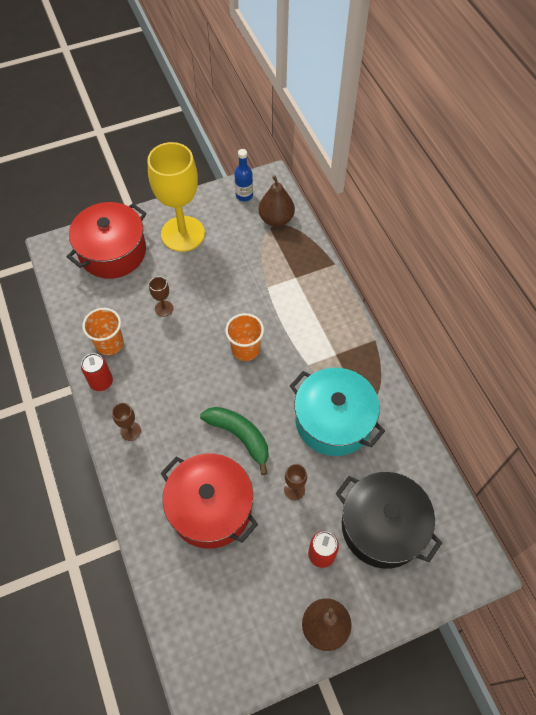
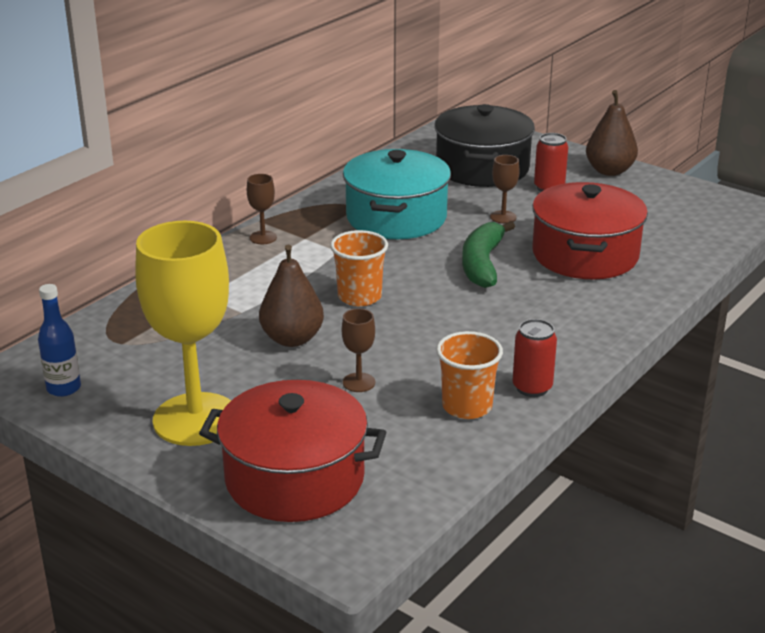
camera: 120 degrees left, 30 degrees down
brown goblet [112,403,141,441] -> brown goblet moved to [247,174,277,244]
brown pear [259,175,295,227] -> brown pear moved to [259,244,324,347]

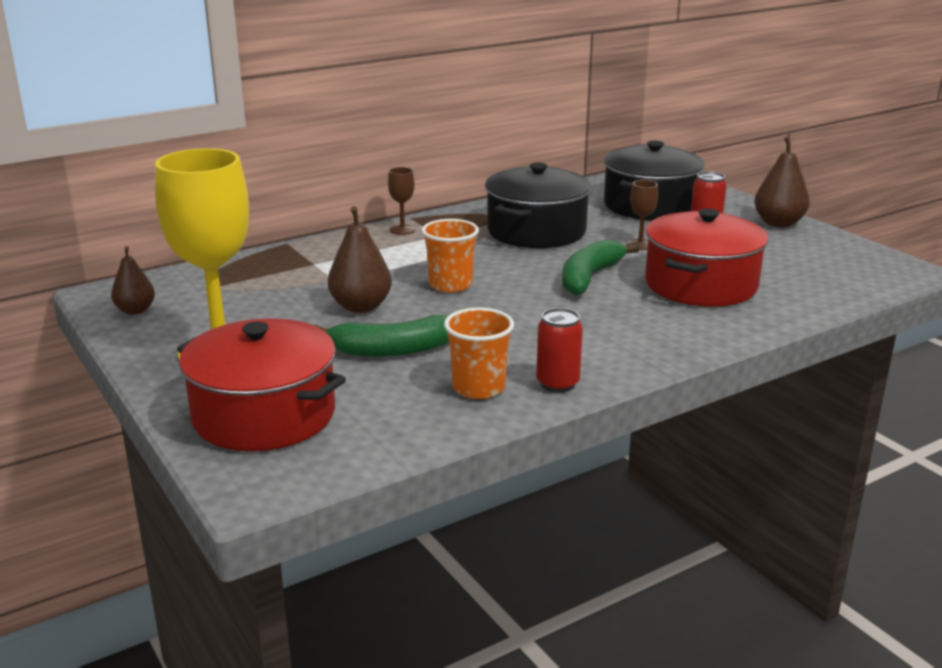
camera: 20 degrees right, 5 degrees down
blue bottle [38,284,81,397] -> brown pear [111,246,155,315]
brown goblet [342,308,375,392] -> green banana [315,315,449,357]
turquoise pot [343,149,451,239] -> black pot [485,162,591,248]

